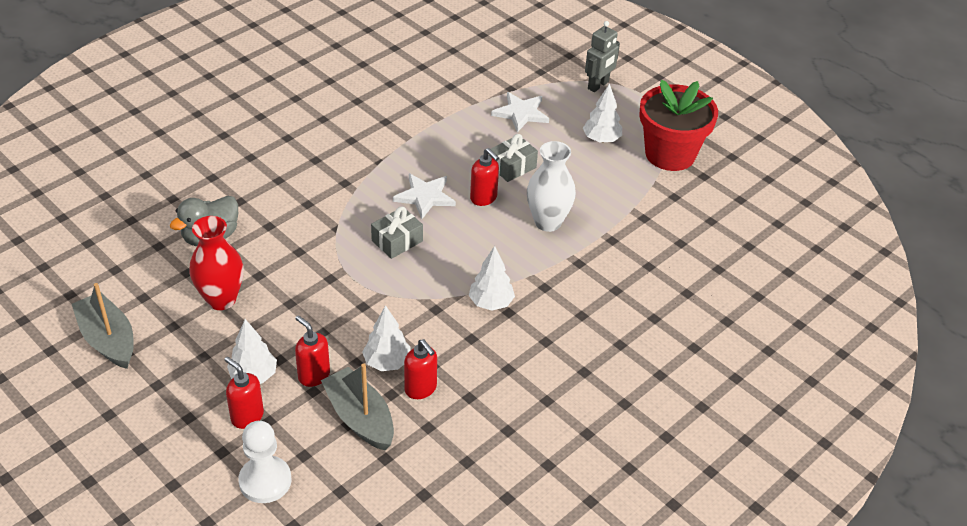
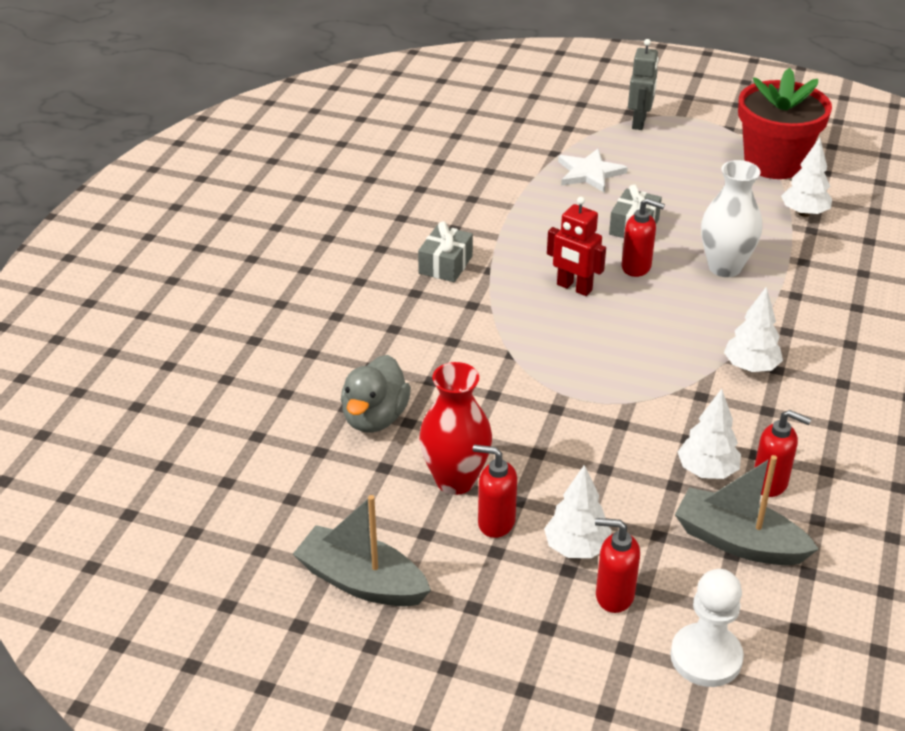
camera: 25 degrees left, 5 degrees down
red soap dispenser [295,315,330,387] -> red soap dispenser moved to [473,445,517,538]
grey gift [371,207,423,259] -> grey gift moved to [418,221,473,282]
white star [393,173,456,219] -> red robot [547,197,606,296]
white tree [583,83,622,143] -> white tree moved to [781,138,832,217]

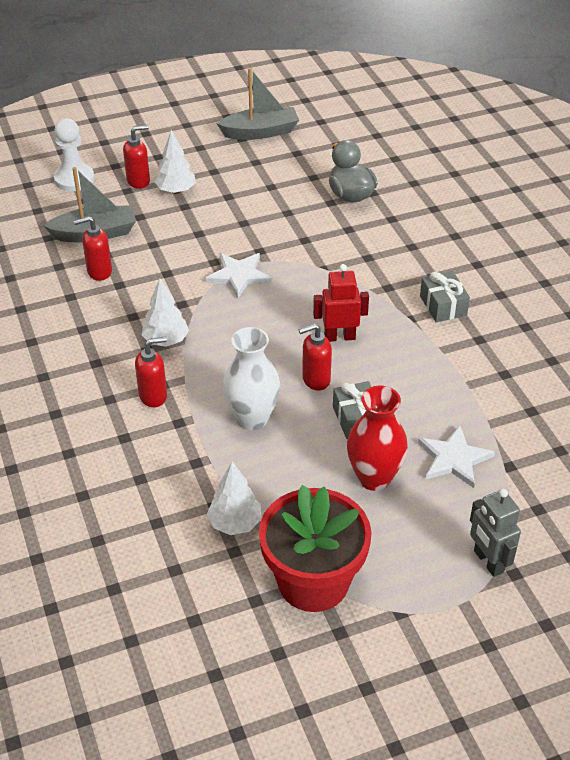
camera: 140 degrees right, 5 degrees up
red vase [419,362,492,495] -> red vase moved to [347,386,408,491]
red soap dispenser [473,445,517,538] -> red soap dispenser moved to [135,336,167,407]
white tree [678,389,741,479] -> none
none -> white star [205,253,272,298]

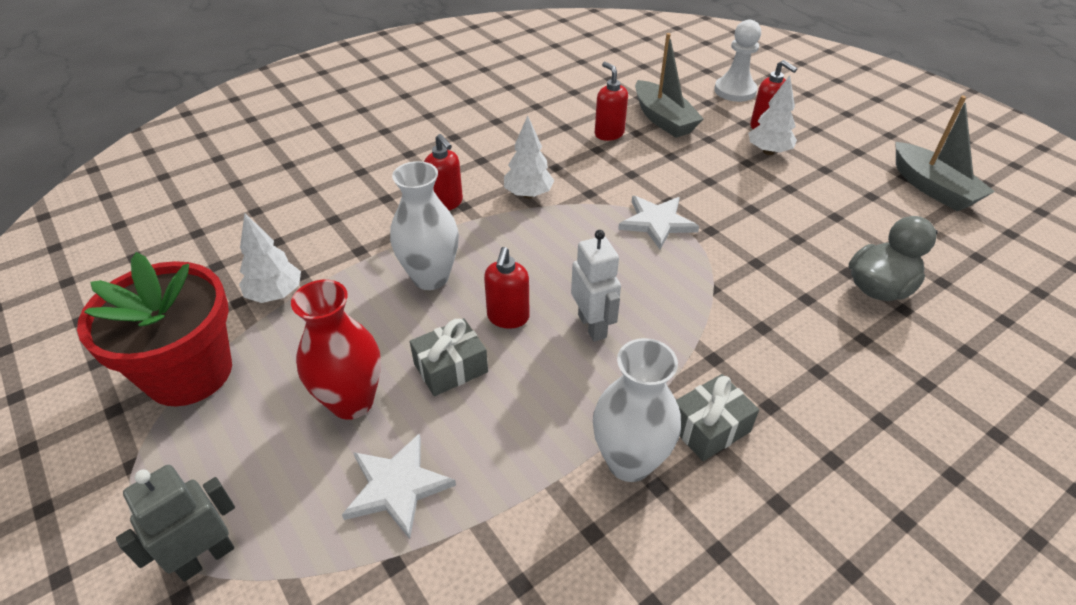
camera: 75 degrees right, 0 degrees up
red soap dispenser [299,324,332,391] -> red soap dispenser turned 135 degrees counterclockwise [484,247,530,329]
red robot [313,264,369,342] -> white robot [571,230,621,342]
none -> white vase [593,338,681,482]

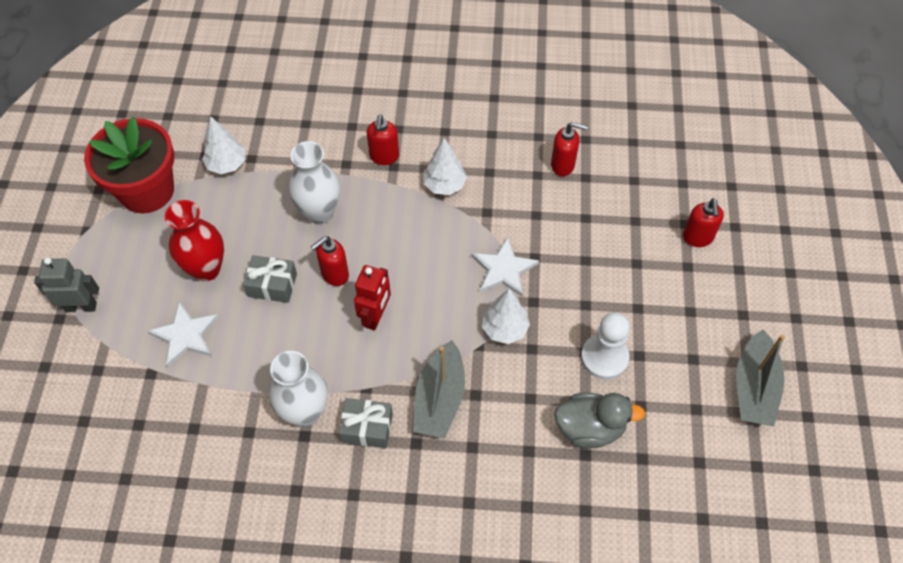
camera: 40 degrees right, 15 degrees up
white robot [571,230,621,342] -> red robot [354,265,391,330]
red soap dispenser [595,62,628,141] -> red soap dispenser turned 90 degrees clockwise [551,122,588,176]
grey boat [635,33,704,138] -> grey boat moved to [413,340,465,439]
white pawn [714,20,761,102] -> white pawn moved to [581,312,630,380]
white tree [748,75,797,155] -> white tree moved to [482,289,530,344]

